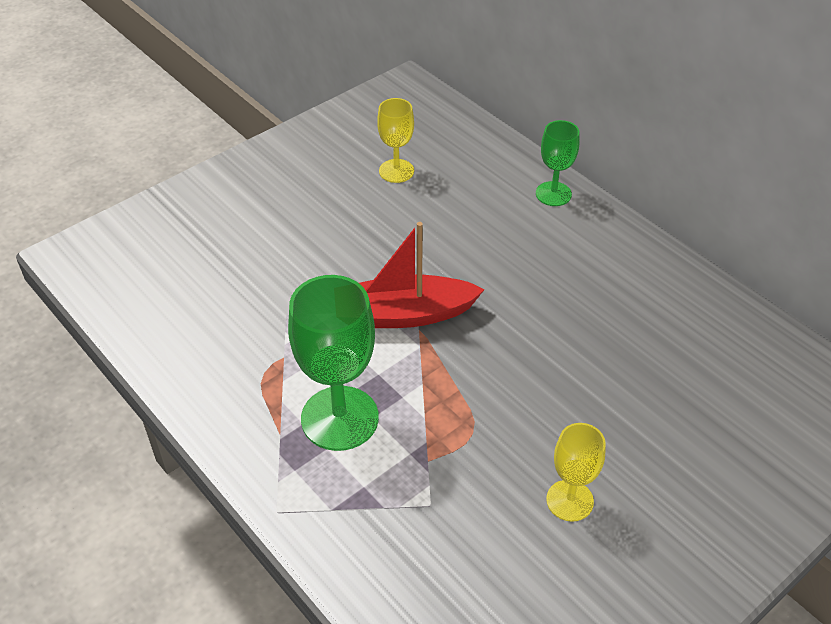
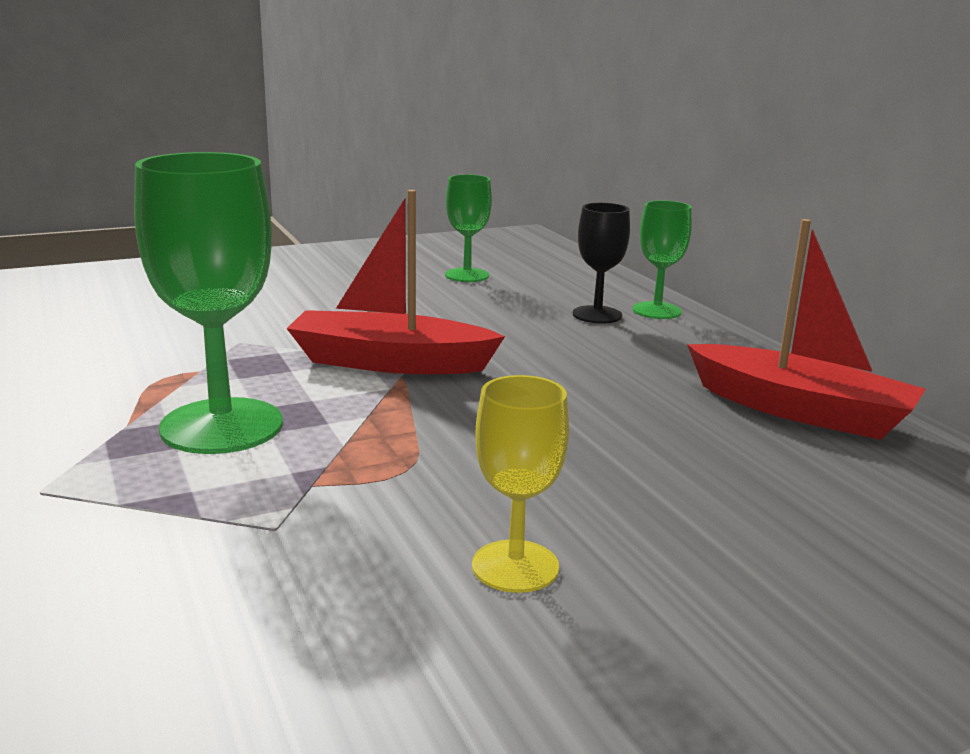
camera: 15 degrees right, 25 degrees down
yellow goblet [377,98,414,183] -> green goblet [445,174,492,282]
none -> black goblet [573,203,630,324]
none -> red boat [687,219,926,440]

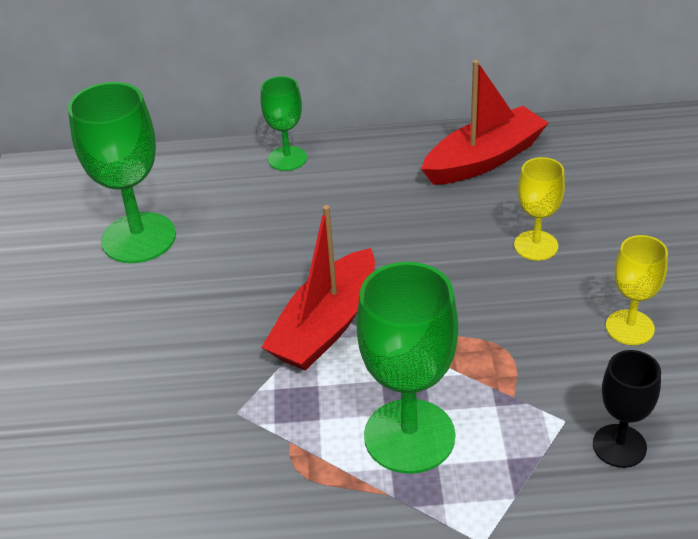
camera: 65 degrees left, 20 degrees up
green goblet [445,174,492,282] -> green goblet [68,82,176,263], size x1.76
black goblet [573,203,630,324] -> black goblet moved to [593,350,661,468]
none -> yellow goblet [514,157,565,261]

